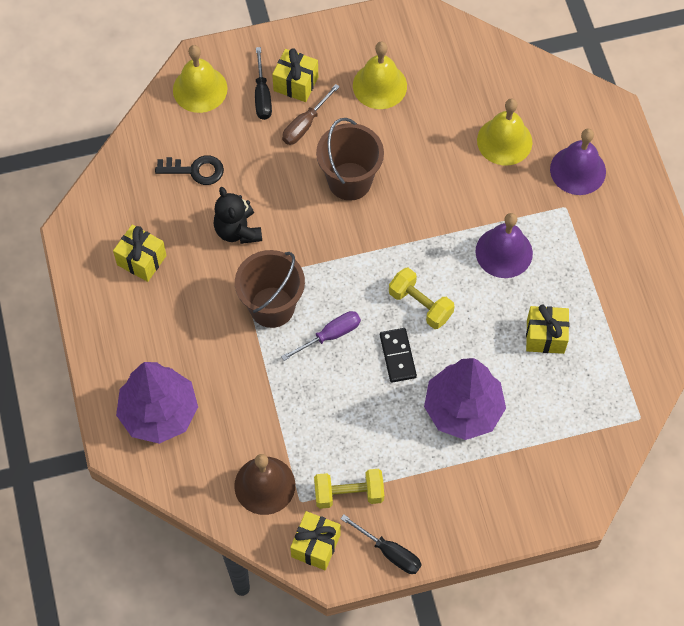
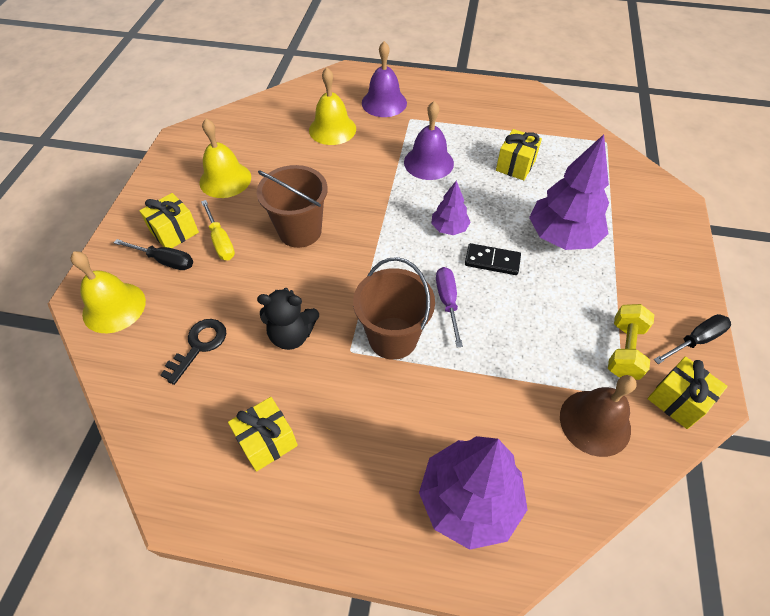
camera: 65 degrees left, 10 degrees down
brown screwdriver [282,84,340,145] -> yellow screwdriver [201,200,235,260]
yellow dumbbell [389,267,454,329] -> purple tree [431,180,470,235]

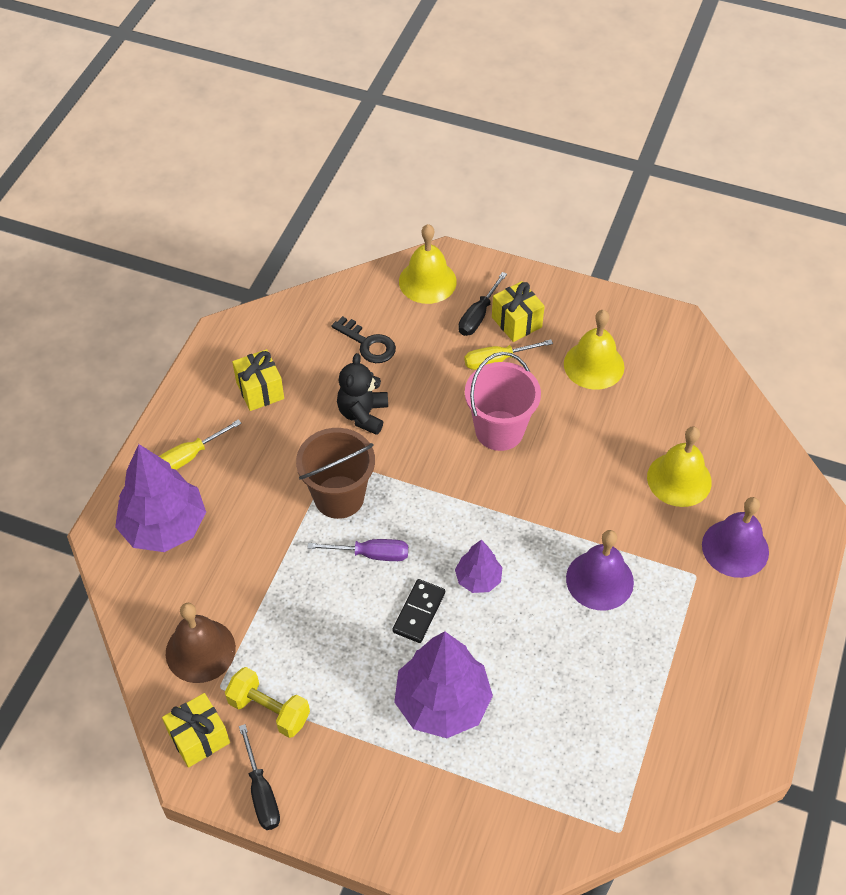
camera: 100 degrees right, 0 degrees up
brown bucket [257,165,328,248] -> pink bucket [465,352,541,451]
yellow gift [496,129,542,180] -> none
none -> yellow screwdriver [159,419,242,470]

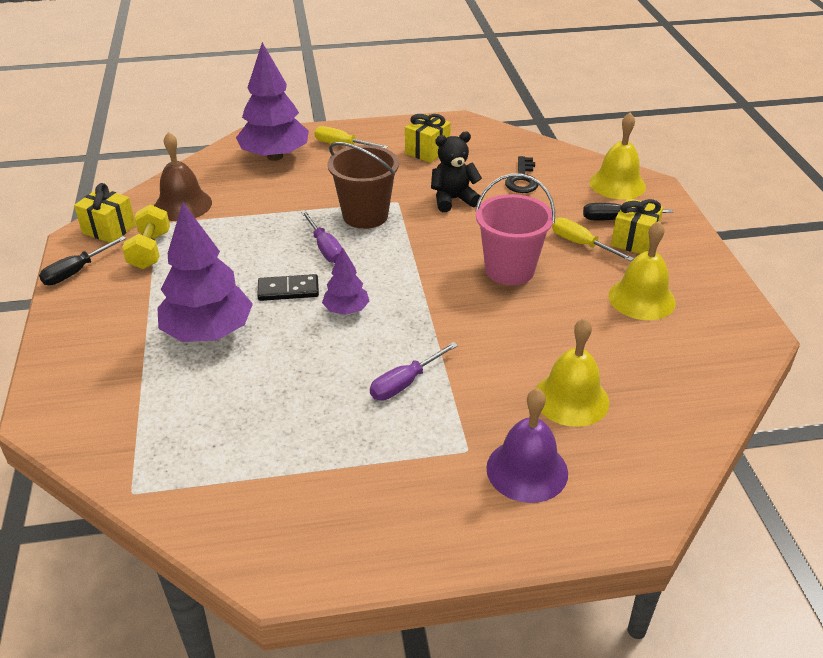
camera: 60 degrees right, 15 degrees down
purple bell [566,530,634,611] -> purple screwdriver [370,342,458,400]

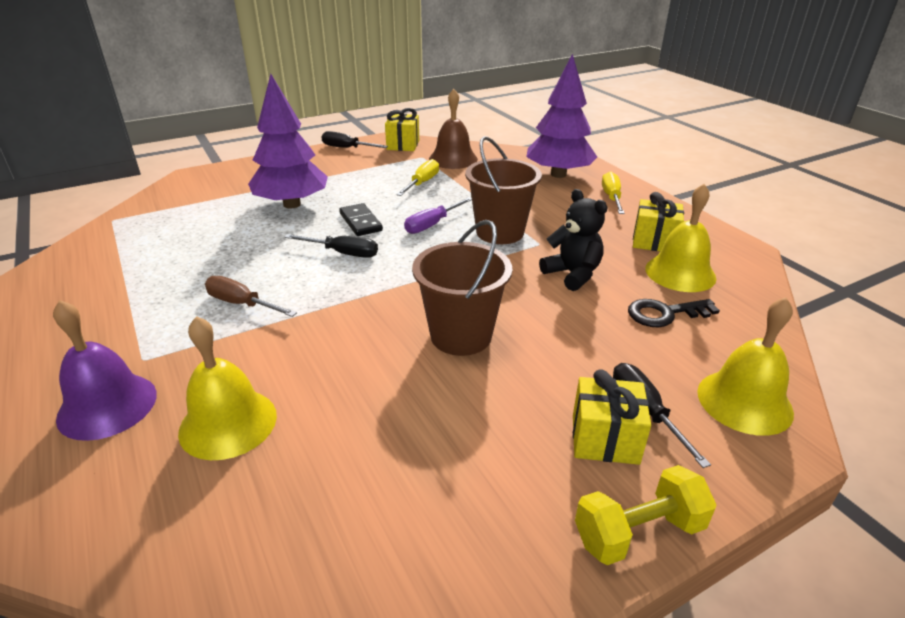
camera: 70 degrees right, 5 degrees down
yellow dumbbell [122,204,170,269] -> yellow dumbbell moved to [575,465,716,565]
purple tree [322,247,369,315] -> black screwdriver [284,234,378,258]
purple screwdriver [370,342,458,400] -> brown screwdriver [205,276,297,317]
pink bucket [475,174,555,285] -> brown bucket [412,220,512,356]
yellow screwdriver [552,218,634,262] -> yellow screwdriver moved to [396,159,439,196]
yellow bell [609,221,676,320] -> yellow bell moved to [645,184,716,292]

